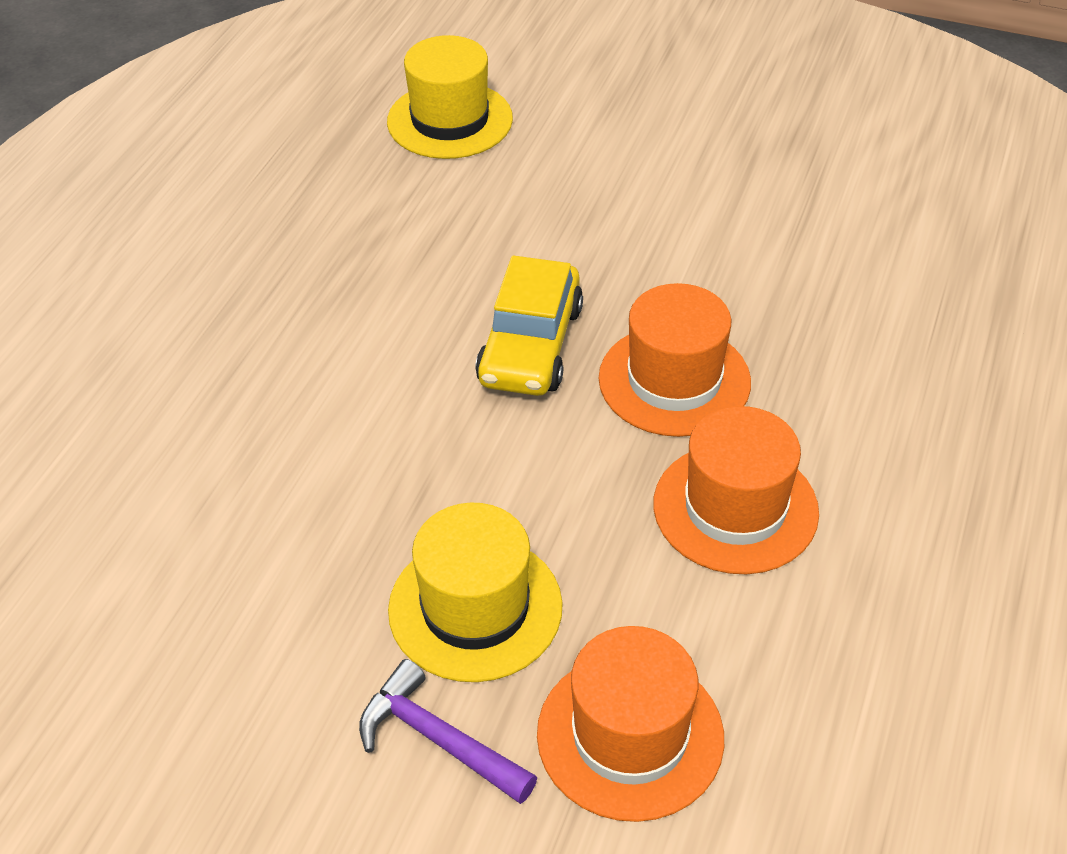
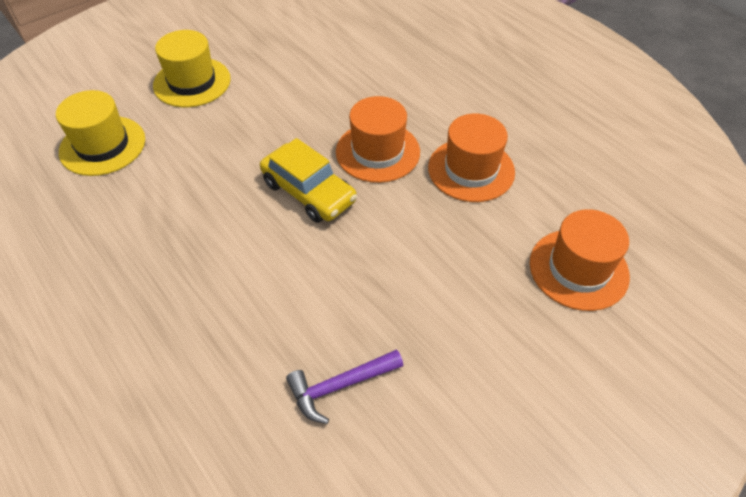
camera: 60 degrees left, 5 degrees up
purple hammer [359,659,537,804] -> purple hammer moved to [286,349,404,424]
yellow hat [388,503,563,682] -> yellow hat moved to [153,30,231,107]

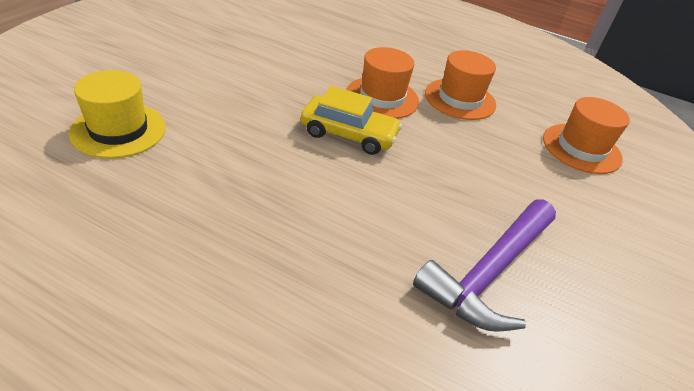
camera: 30 degrees left, 10 degrees down
yellow hat [153,30,231,107] -> none
purple hammer [286,349,404,424] -> purple hammer [413,199,556,332], size x1.74

